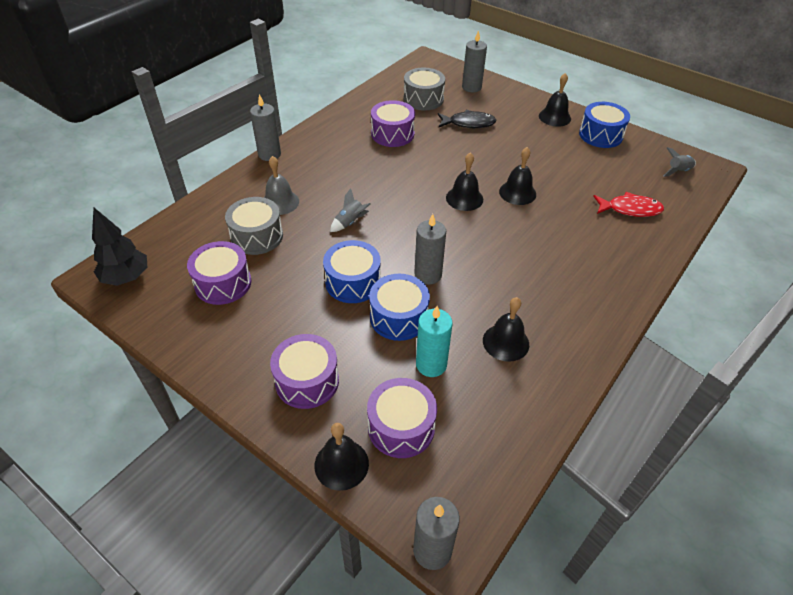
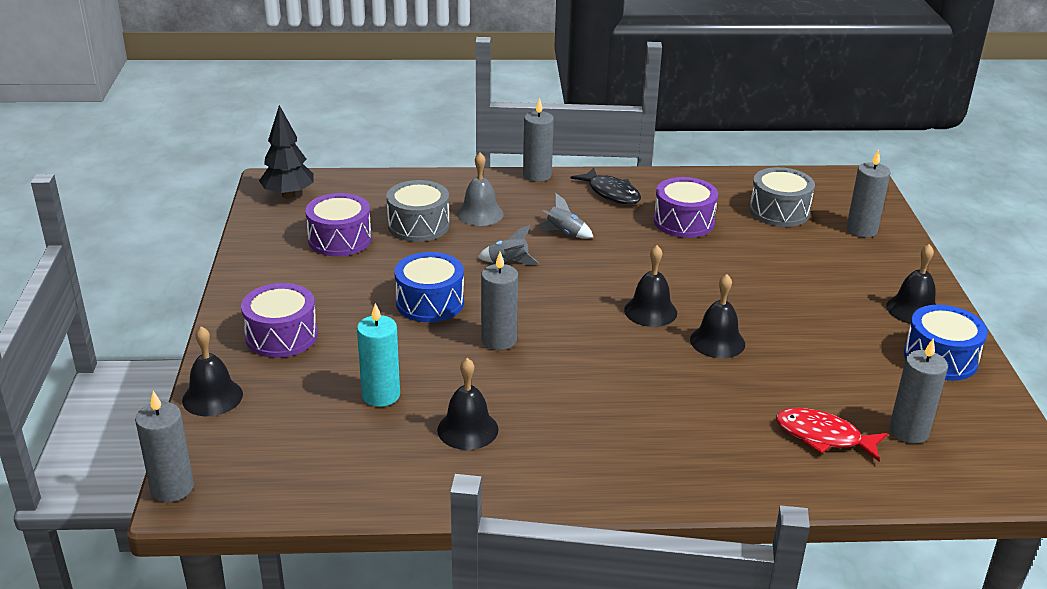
camera: 50 degrees right, 15 degrees down
purple drum [367,378,437,458] -> none
blue drum [369,274,430,341] -> none
black fish [438,110,496,128] -> black fish moved to [571,167,641,204]
red fish [593,192,664,217] -> red fish turned 150 degrees clockwise [776,408,888,461]
grey rocket [663,147,696,177] -> grey rocket moved to [537,193,593,239]
none -> grey candle [889,339,948,444]

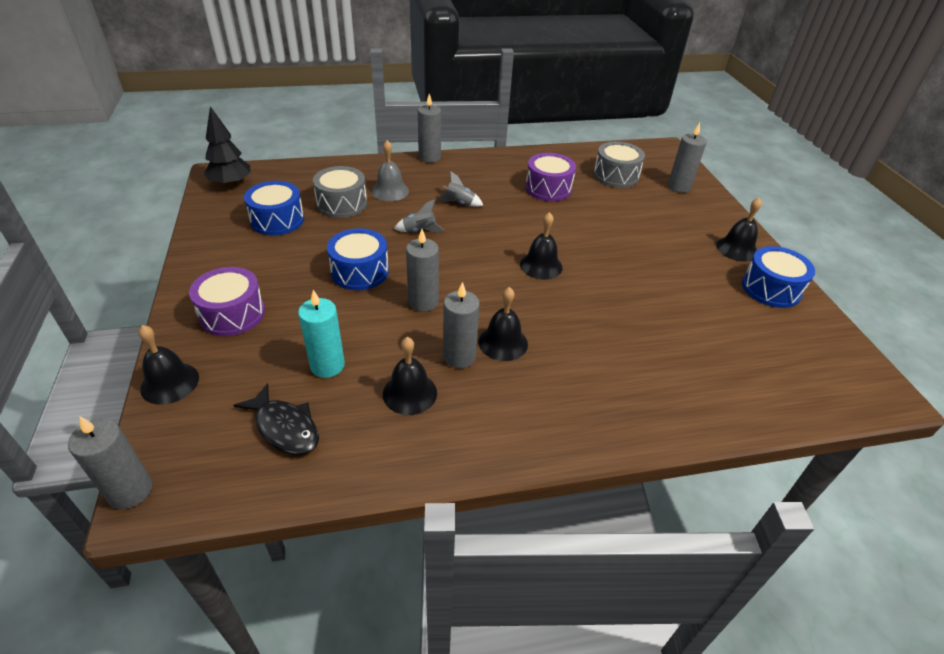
camera: 10 degrees left, 10 degrees up
purple drum [305,193,372,256] -> blue drum [244,181,304,236]
black fish [571,167,641,204] -> black fish moved to [233,383,319,455]
black bell [690,274,745,358] -> black bell moved to [479,287,528,361]
red fish [776,408,888,461] -> none
grey candle [889,339,948,444] -> grey candle moved to [443,282,480,368]

